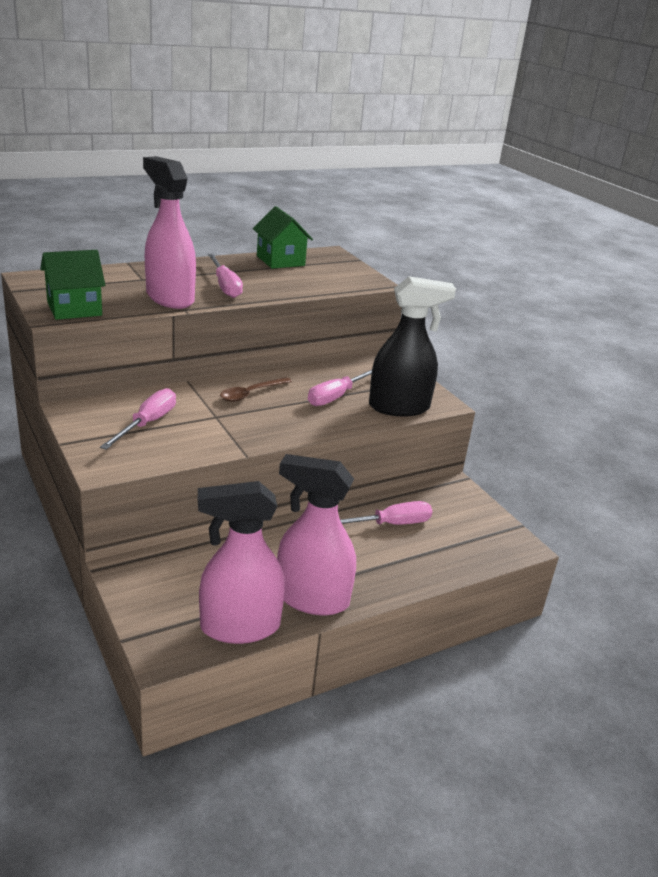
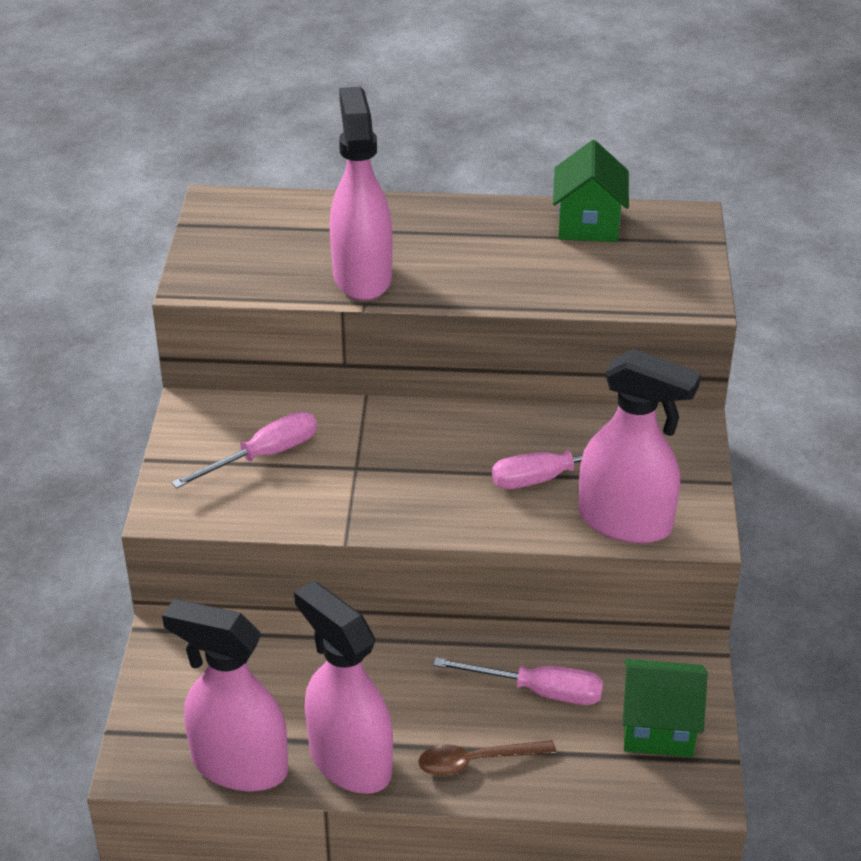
camera: 35 degrees right, 10 degrees up
green house [40,250,105,320] -> green house moved to [623,659,707,757]
pink screwdriver [208,254,243,298] -> none
brown spoon [220,377,292,402] -> brown spoon moved to [418,740,556,776]
black spray bottle [369,276,456,417] -> pink spray bottle [579,349,701,544]

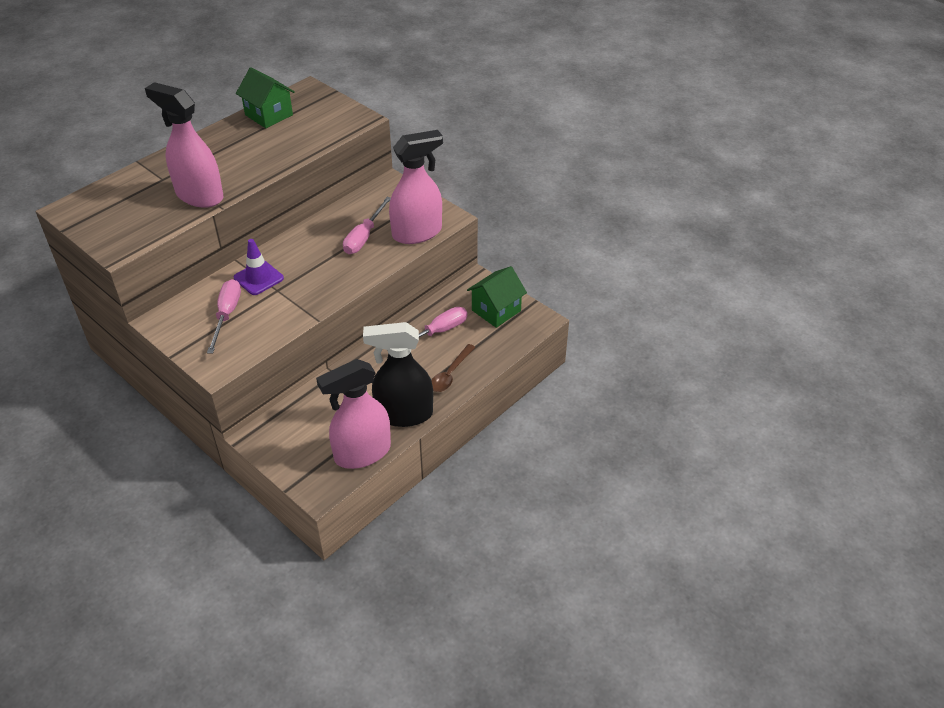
camera: 50 degrees left, 5 degrees up
pink spray bottle [294,581,393,794] -> black spray bottle [363,322,433,427]
none -> purple traffic cone [234,239,284,295]

